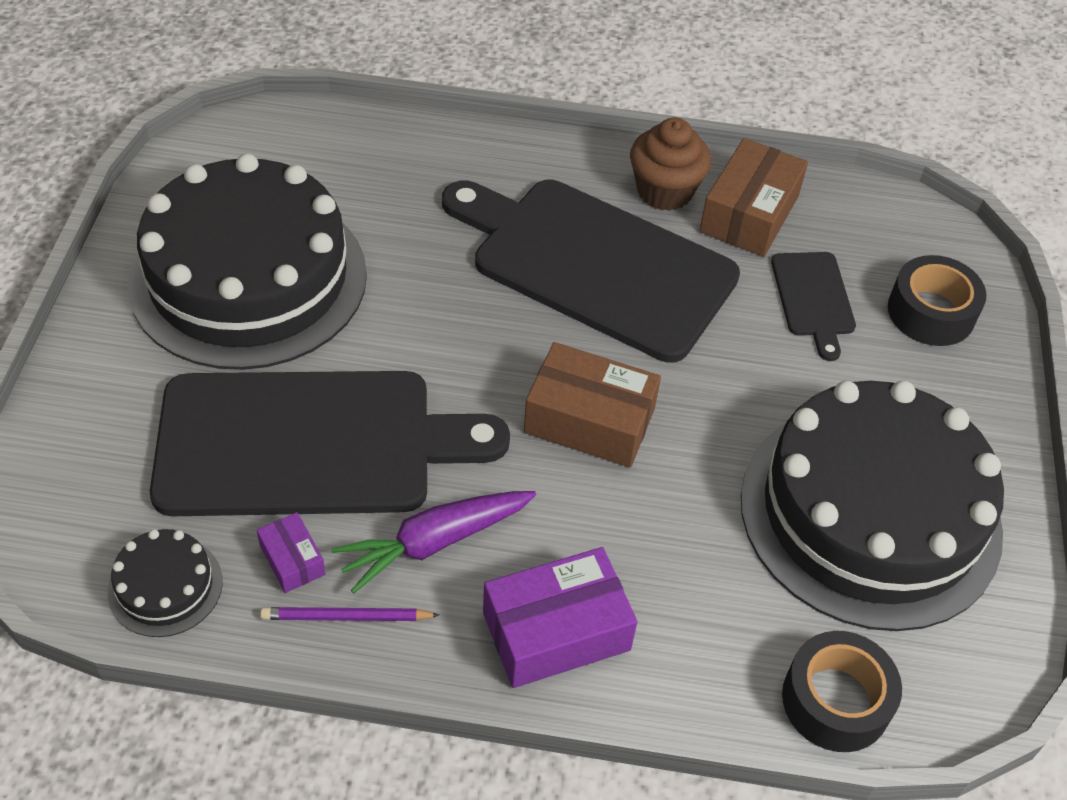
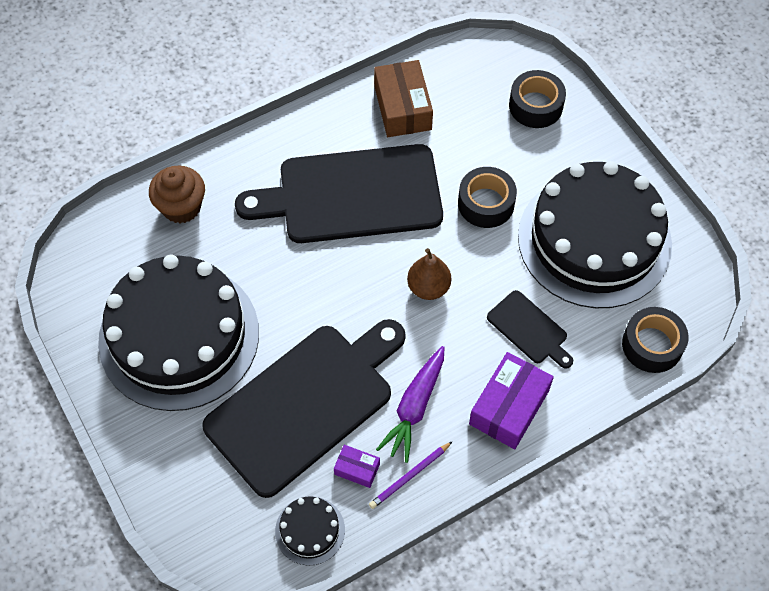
camera: 35 degrees left, 10 degrees up
brown box [524,342,661,468] -> brown pear [407,248,451,300]
brown cupcake [630,117,711,211] -> brown cupcake moved to [149,166,205,223]
black cutting board [771,252,856,361] -> black cutting board moved to [487,290,573,369]
none -> black tape [458,167,517,228]

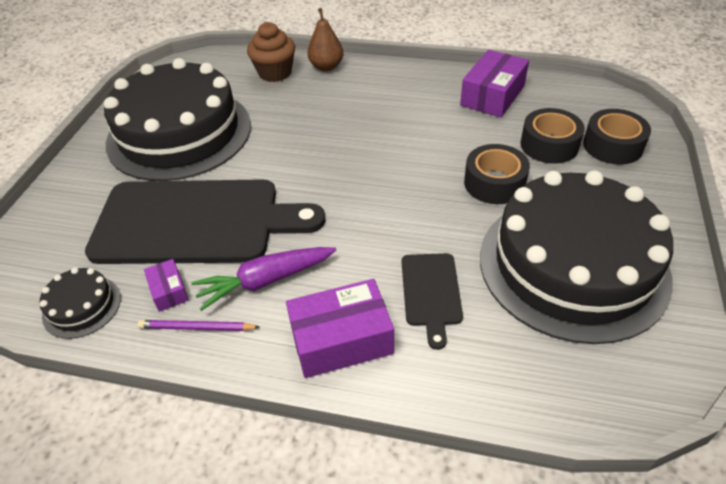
camera: 45 degrees right, 15 degrees down
black cutting board [235,144,443,243] -> none
brown box [374,60,433,137] -> purple box [460,50,529,118]
brown pear [407,248,451,300] -> brown pear moved to [307,8,344,71]
black tape [622,307,688,373] -> black tape moved to [520,108,585,164]

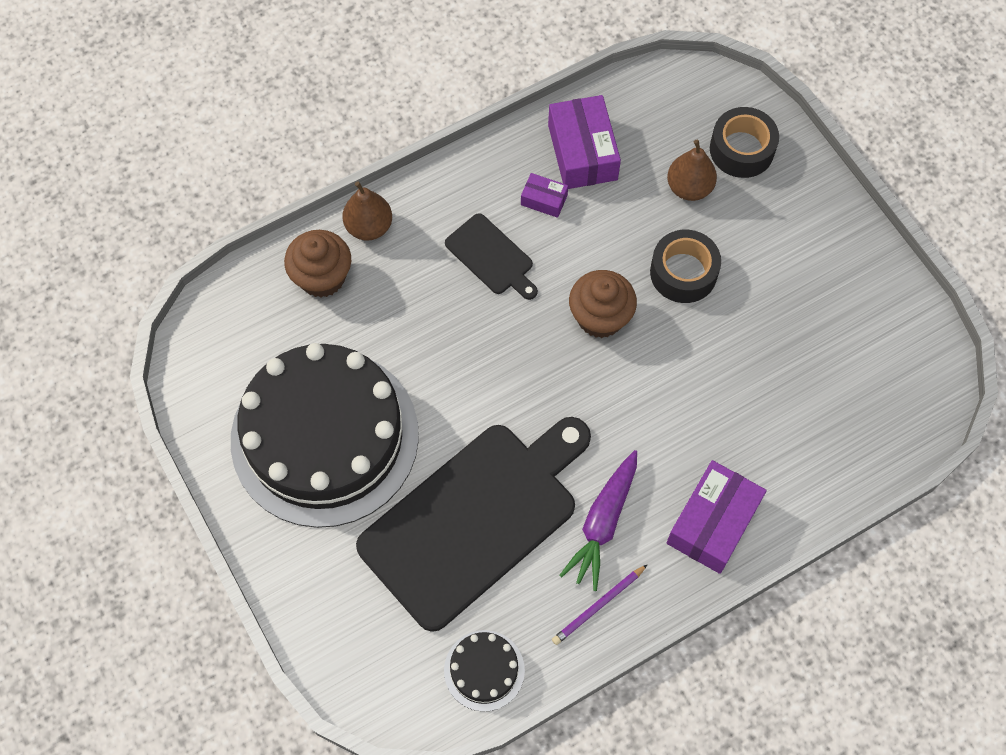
camera: 45 degrees left, 20 degrees up
purple box [144,259,189,312] -> purple box moved to [521,173,568,218]
black cutting board [402,253,463,350] -> black cutting board moved to [445,213,538,300]
black cake [480,170,673,344] -> none
black tape [520,108,585,164] -> brown pear [667,140,717,201]
none -> brown cupcake [569,270,637,338]

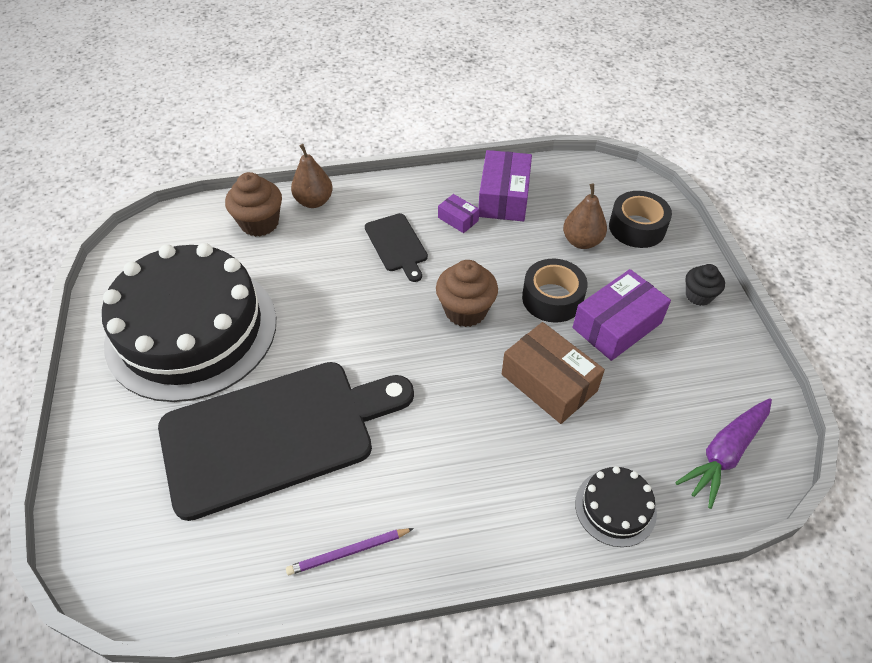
camera: 20 degrees right, 15 degrees down
black cake [444,630,525,712] -> black cake moved to [575,466,657,547]
purple carrot [559,450,637,591] -> purple carrot moved to [675,398,772,509]
purple box [667,460,767,574] -> purple box moved to [573,269,671,361]
none -> brown box [502,322,605,424]
none -> black cupcake [686,264,725,306]

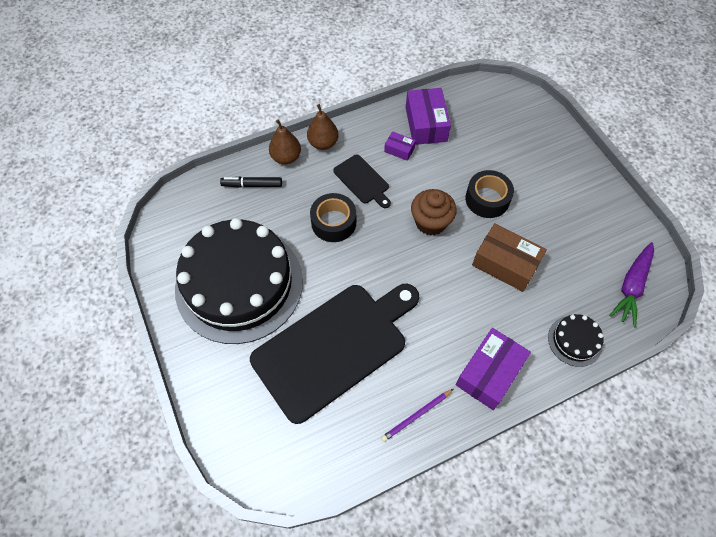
camera: 15 degrees left, 10 degrees up
brown cupcake [225,172,282,237] -> black marker [220,177,282,188]
brown pear [563,184,607,249] -> brown pear moved to [307,104,339,150]
purple box [573,269,671,361] -> purple box moved to [456,328,531,410]
black tape [609,191,672,248] -> black tape moved to [310,193,356,242]
black cupcake [686,264,725,306] -> none

